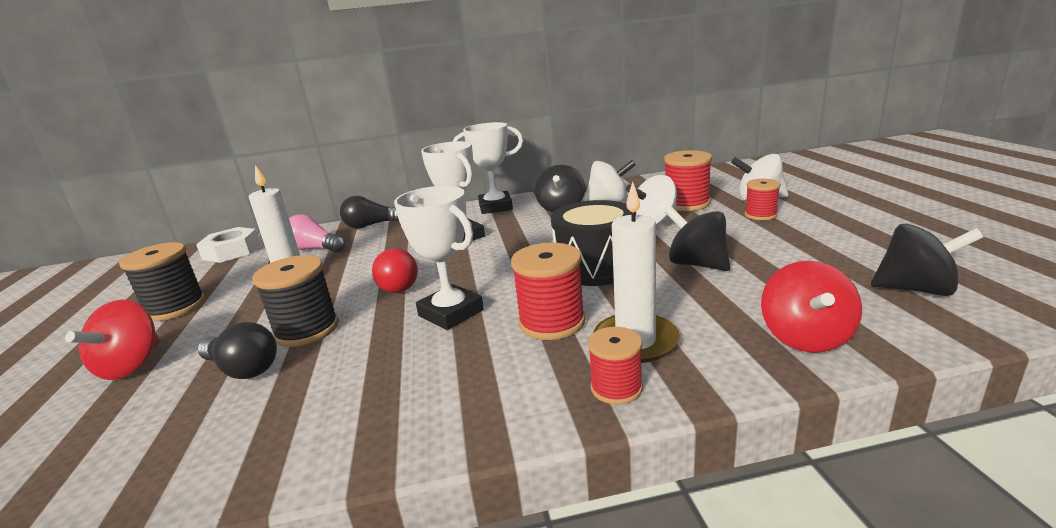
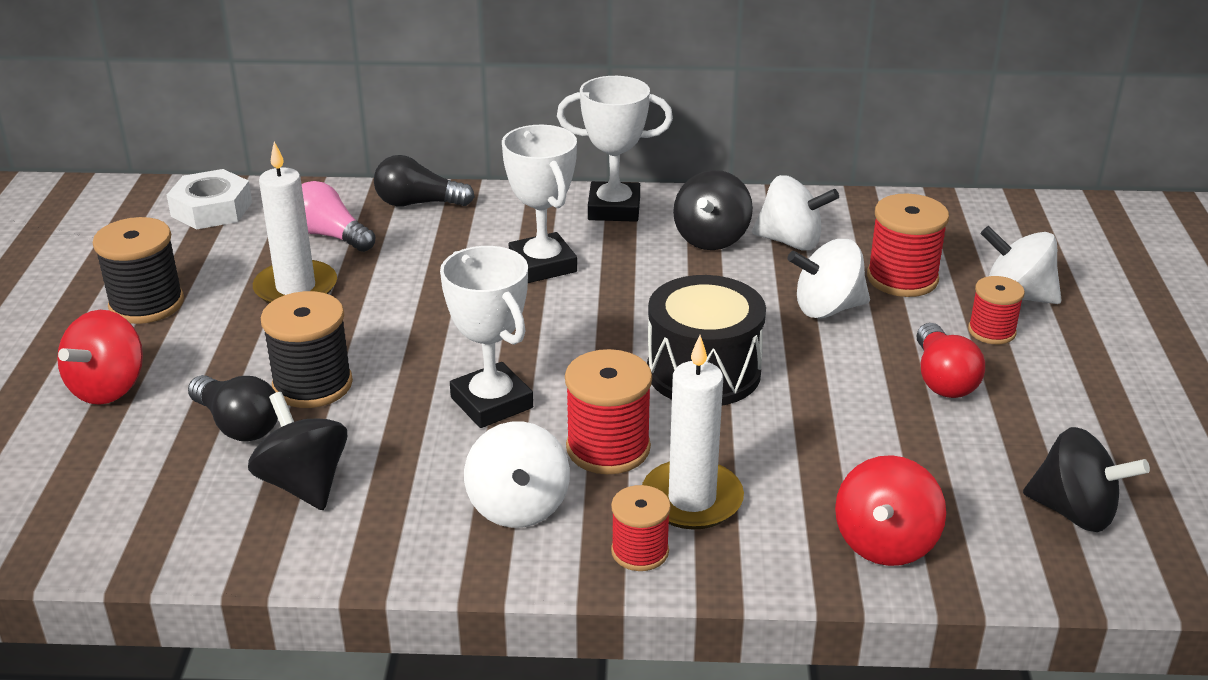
camera: 10 degrees right, 10 degrees up
red light bulb [372,248,418,293] -> red light bulb moved to [916,323,985,398]
black spinning top [665,206,730,271] -> black spinning top moved to [248,392,347,510]
none -> white spinning top [464,422,570,528]

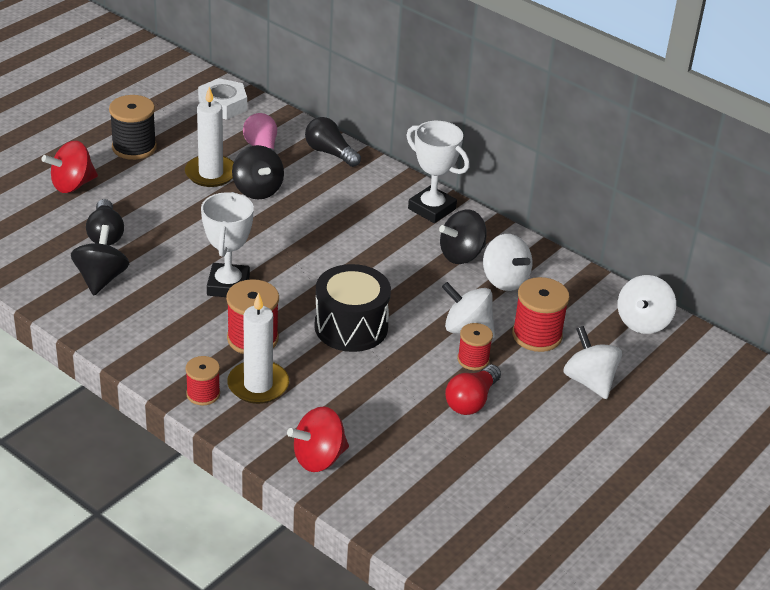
camera: 35 degrees right, 5 degrees up
black spool [261,291,353,408] -> none
white spinning top [464,422,570,528] -> white spinning top moved to [618,275,676,334]
white trophy [502,125,577,283] -> none
red spool [968,276,1025,344] -> red spool moved to [457,323,493,370]
black spinning top [1023,427,1150,532] -> black spinning top moved to [232,145,284,199]

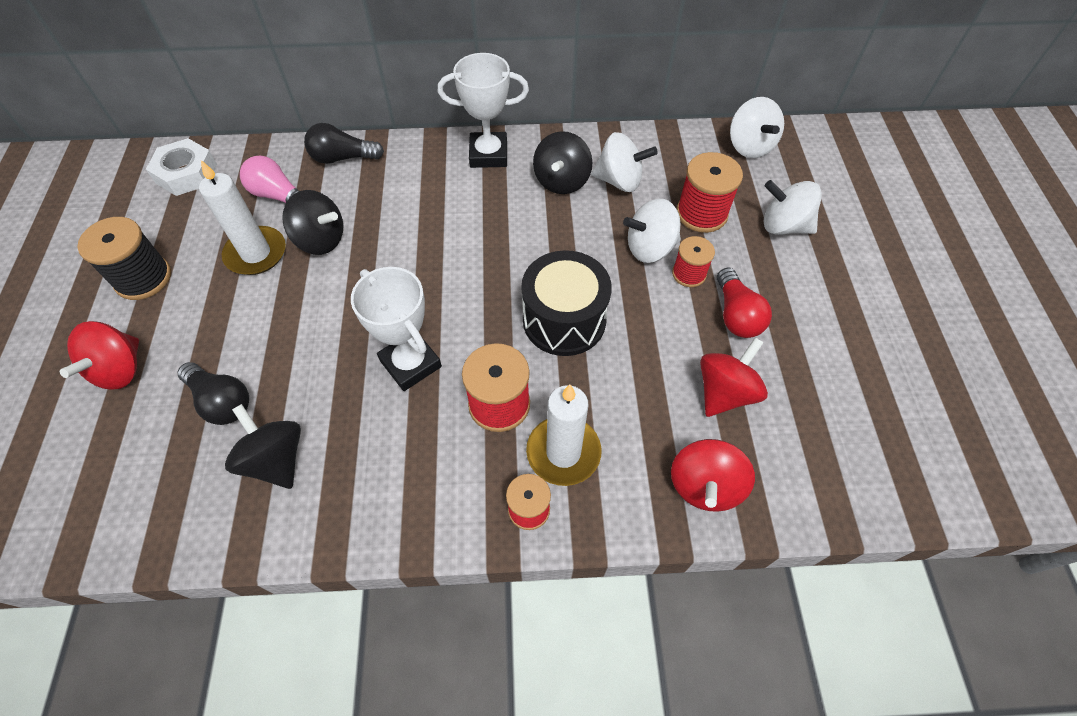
camera: 40 degrees left, 20 degrees up
none -> red spinning top [700,337,768,417]

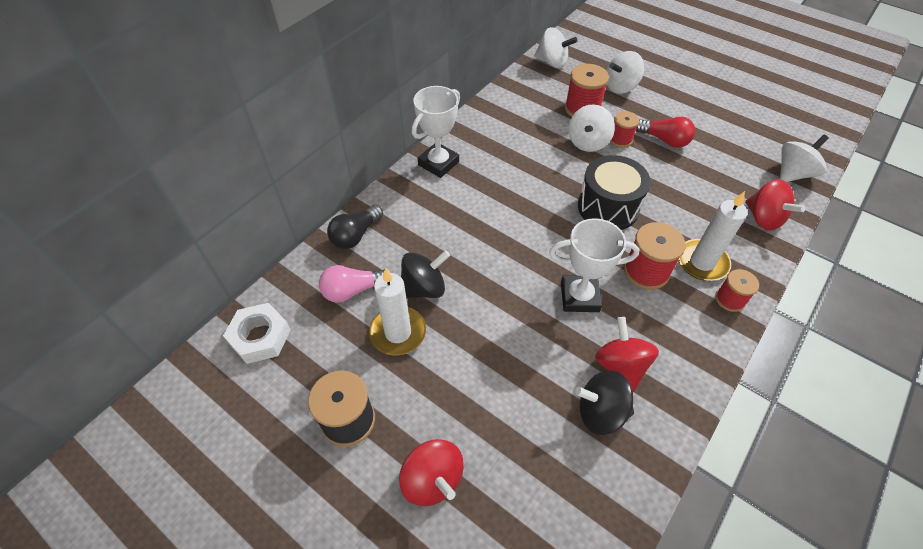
camera: 50 degrees left, 5 degrees down
black light bulb [178,362,249,425] -> none
black spinning top [533,131,592,194] -> none
white spinning top [591,132,658,192] -> white spinning top moved to [780,134,829,182]
red spinning top [700,337,768,417] -> red spinning top moved to [595,317,659,392]

